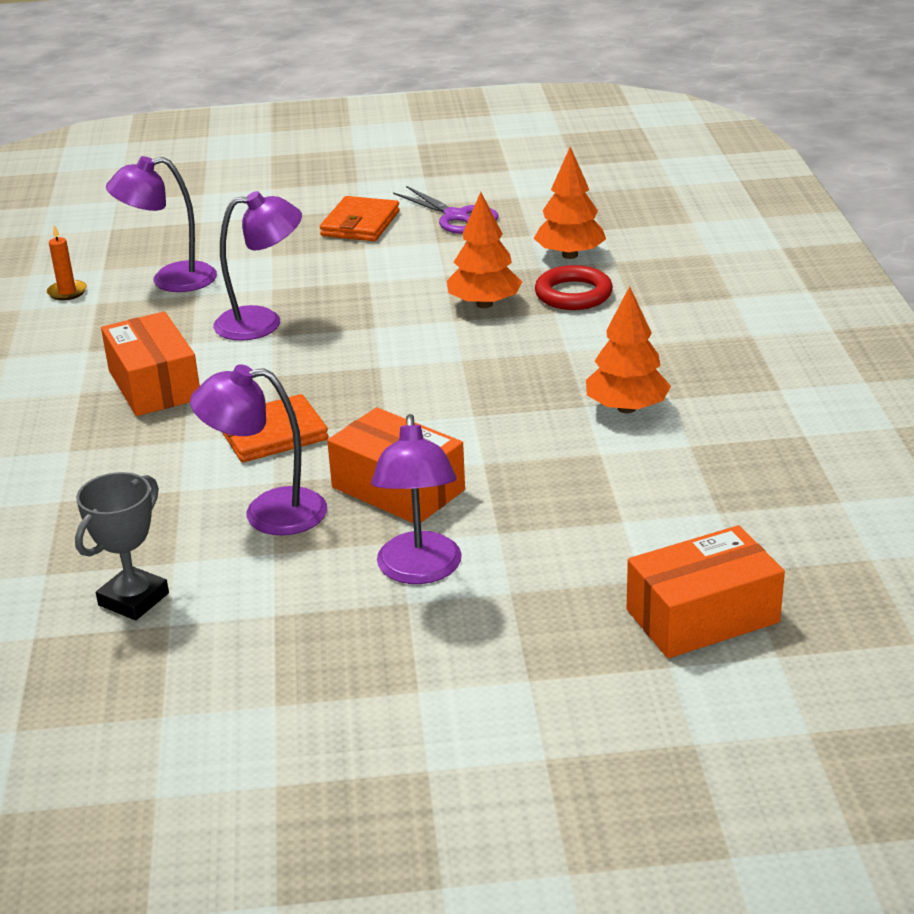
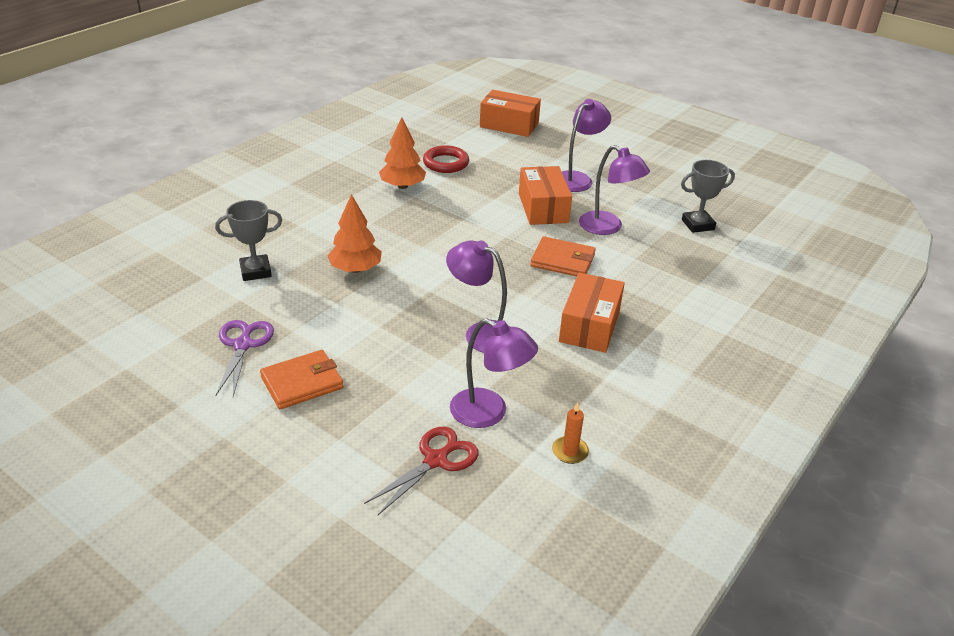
camera: 140 degrees left, 5 degrees up
orange tree [534,147,606,259] -> grey trophy [215,200,282,281]
red ring [535,265,613,310] -> red ring moved to [423,145,469,173]
none -> red scissors [364,427,479,515]

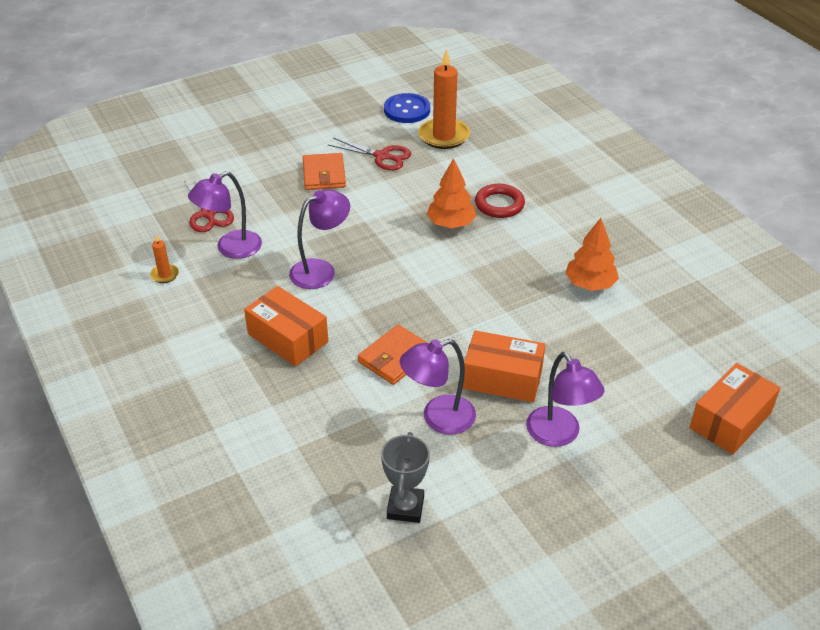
camera: 115 degrees right, 5 degrees up
grey trophy [215,200,282,281] -> none
purple scissors [216,320,274,397] -> red scissors [328,138,411,170]
red ring [423,145,469,173] -> red ring moved to [475,184,525,218]
none -> blue button [384,93,430,123]
none -> orange candle [418,49,470,149]

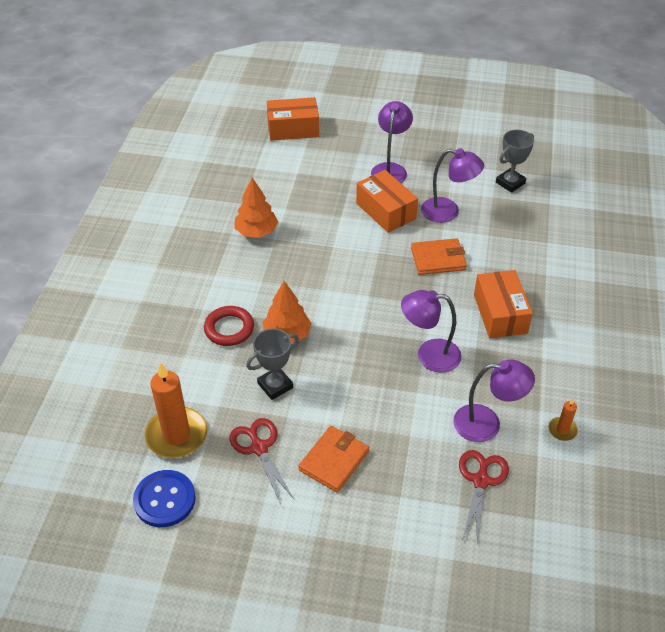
camera: 140 degrees left, 5 degrees up
none -> grey trophy [246,328,299,400]

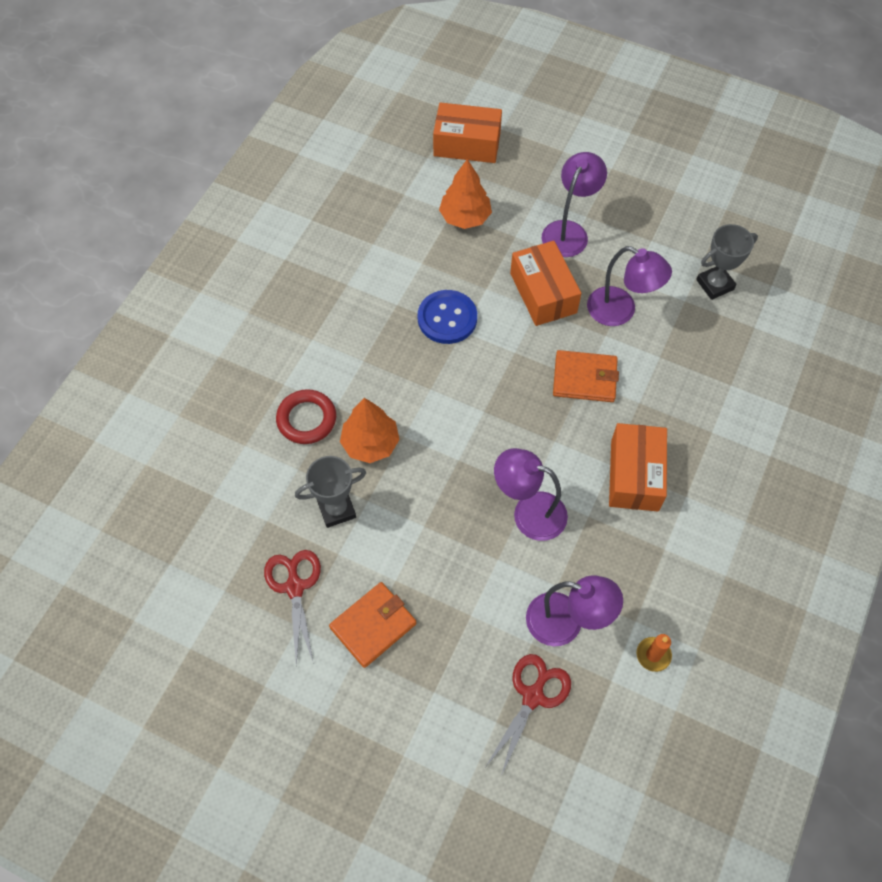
camera: 15 degrees right, 15 degrees up
blue button [133,470,196,527] -> blue button moved to [418,290,477,344]
orange candle [145,362,207,458] -> none
orange tree [234,178,278,238] -> orange tree moved to [439,159,492,229]

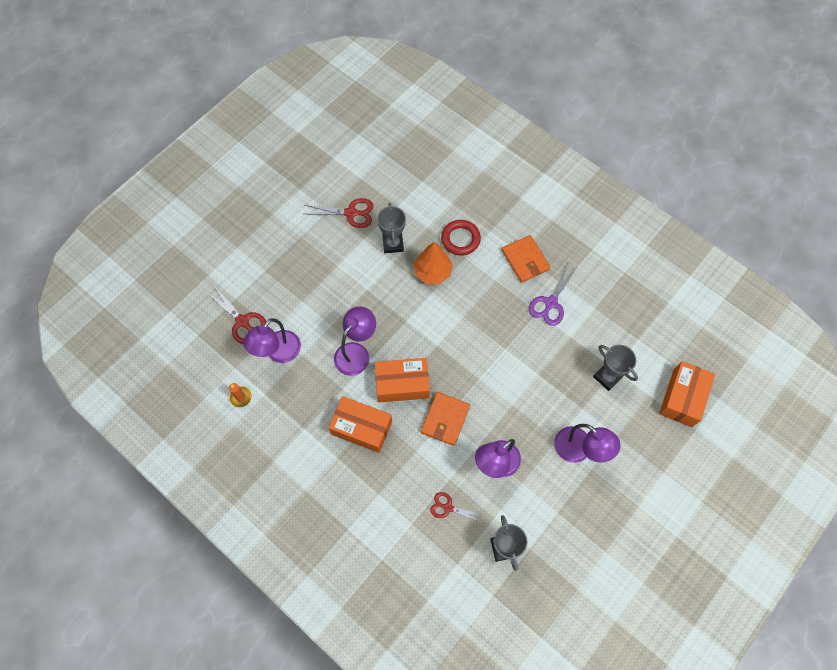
camera: 105 degrees right, 5 degrees up
orange wallet [329,582,416,668] -> orange wallet moved to [502,235,551,283]
blue button [418,290,477,344] -> none
orange tree [439,159,492,229] -> grey trophy [593,345,638,391]
orange box [510,241,581,326] -> orange box moved to [375,358,430,403]
none -> red scissors [430,492,484,523]
none -> purple scissors [529,264,578,326]

